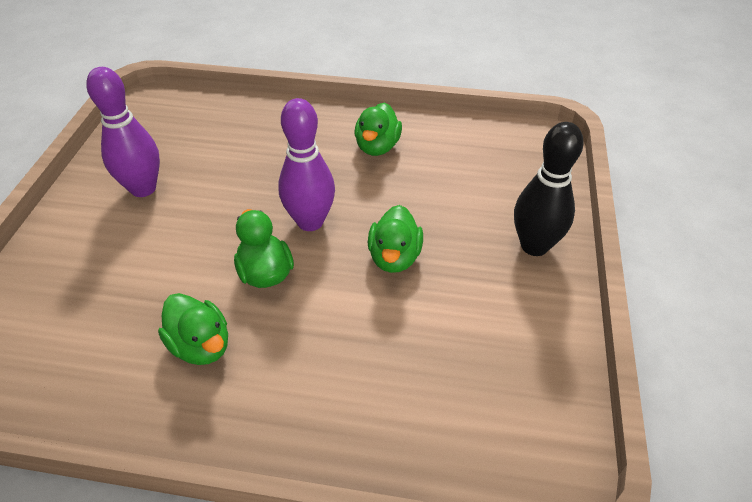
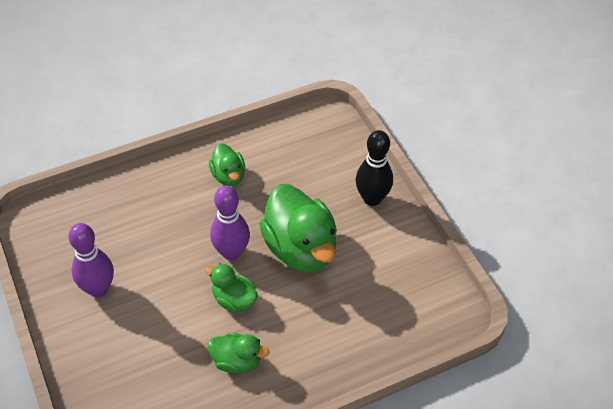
camera: 35 degrees left, 5 degrees up
green duck [368,205,423,273] -> green duck [260,184,337,272], size x1.92

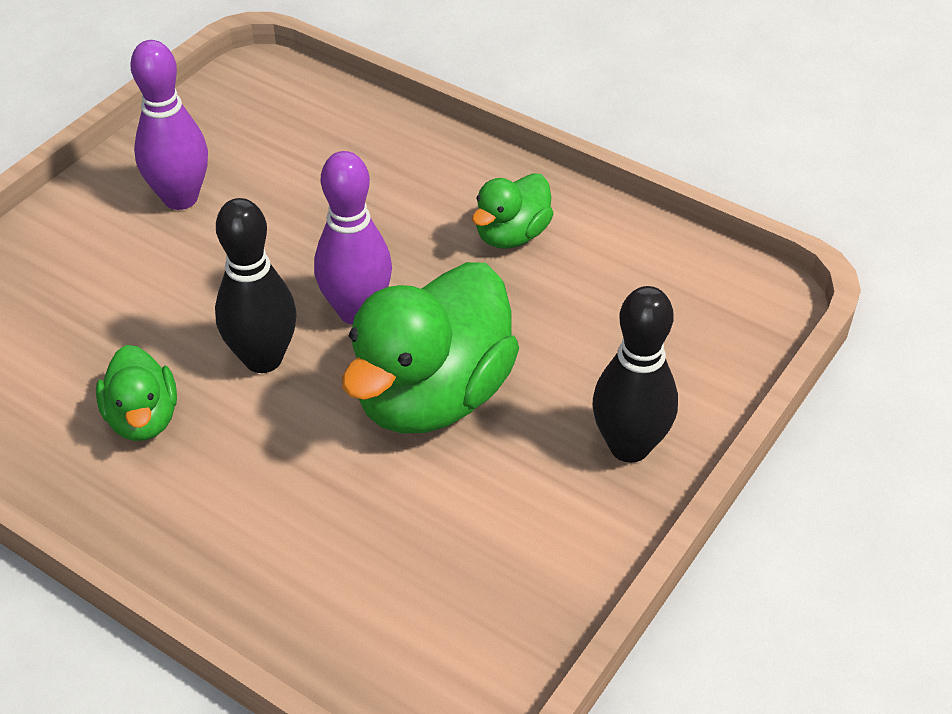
camera: 60 degrees right, 5 degrees down
green duck [205,263,258,312] -> black bowling pin [215,198,297,373]

